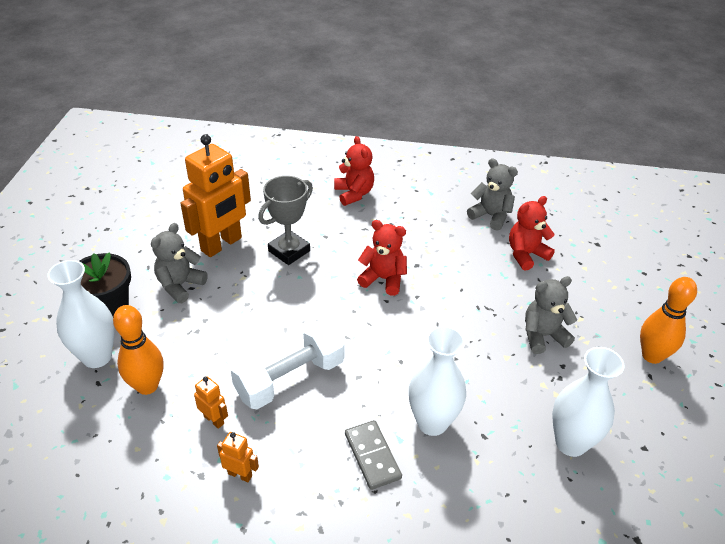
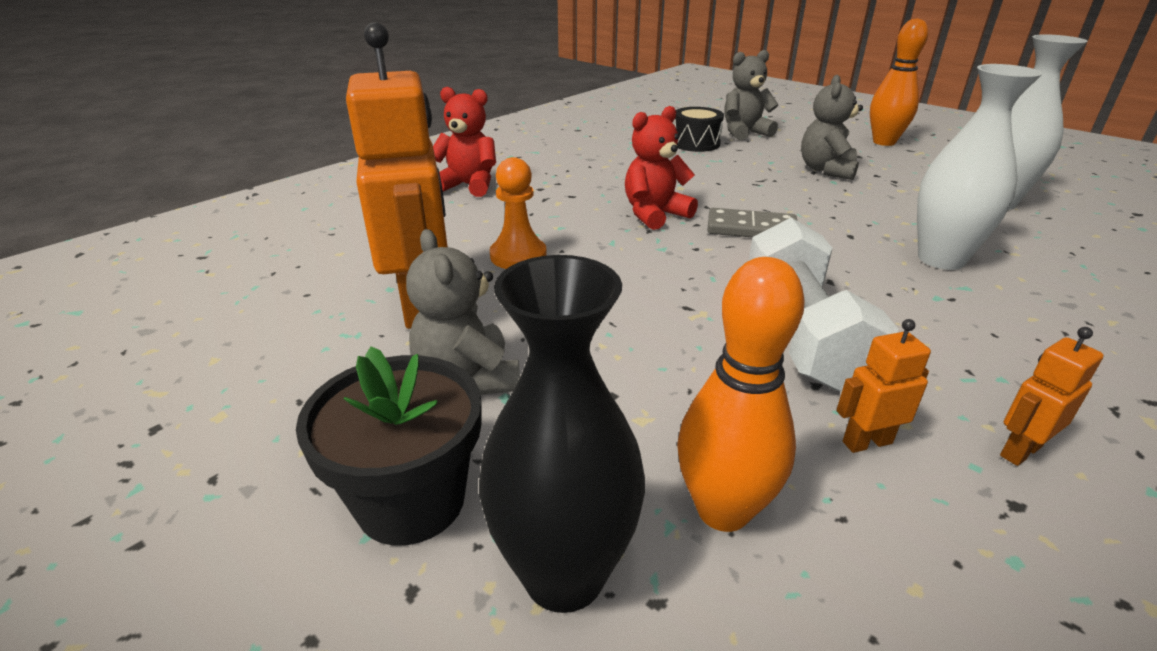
camera: 55 degrees left, 10 degrees down
white vase [47,260,115,368] -> black vase [479,255,645,613]
grey trophy [258,176,313,265] -> orange pawn [490,157,547,269]
grey domino [345,420,402,490] -> grey domino moved to [708,208,797,237]
grey teddy bear [467,158,518,230] -> grey teddy bear moved to [725,50,778,140]
red teddy bear [509,196,555,271] -> black drum [673,107,724,152]

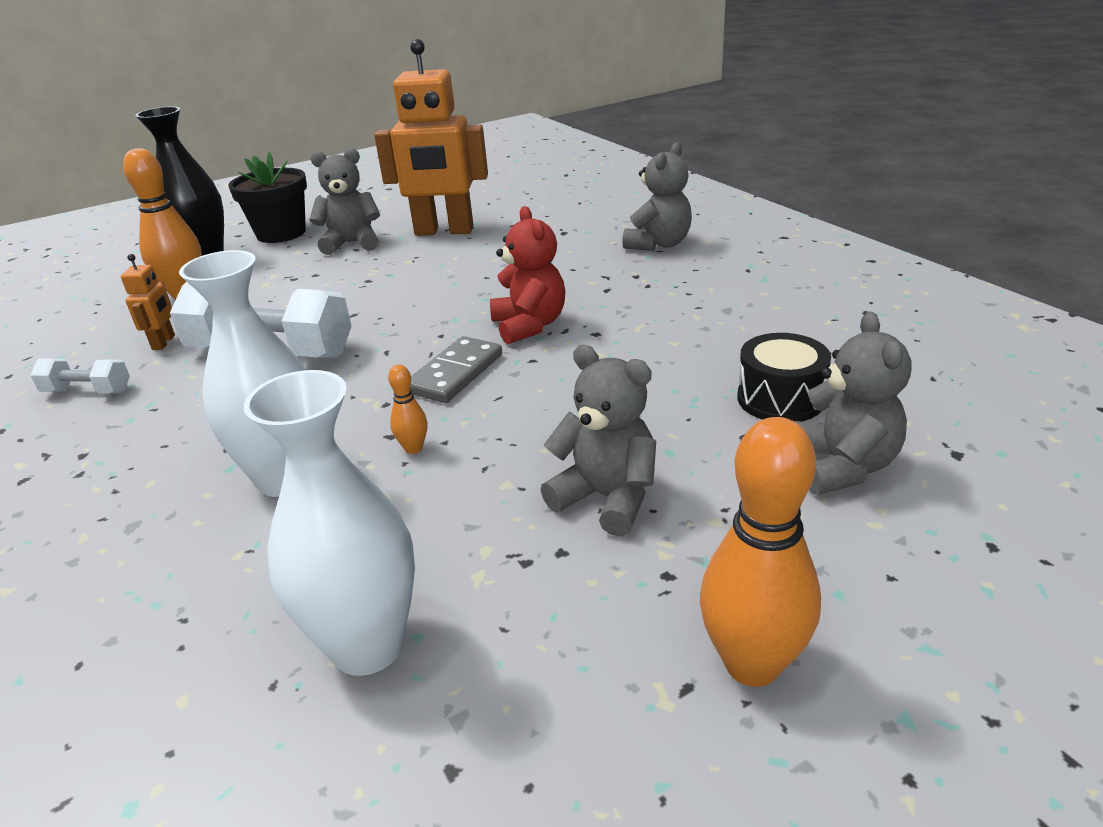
camera: 110 degrees right, 0 degrees up
red teddy bear [433,87,496,197] -> grey teddy bear [622,142,692,251]
orange pawn [490,157,547,269] -> none
orange robot [1000,327,1104,466] -> white dumbbell [30,358,130,394]
none -> orange bowling pin [388,364,428,454]

